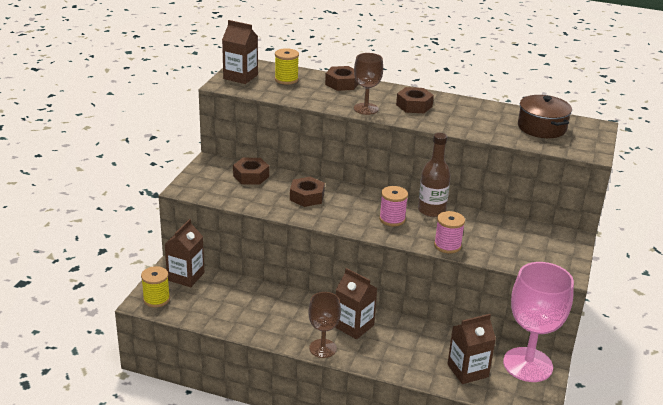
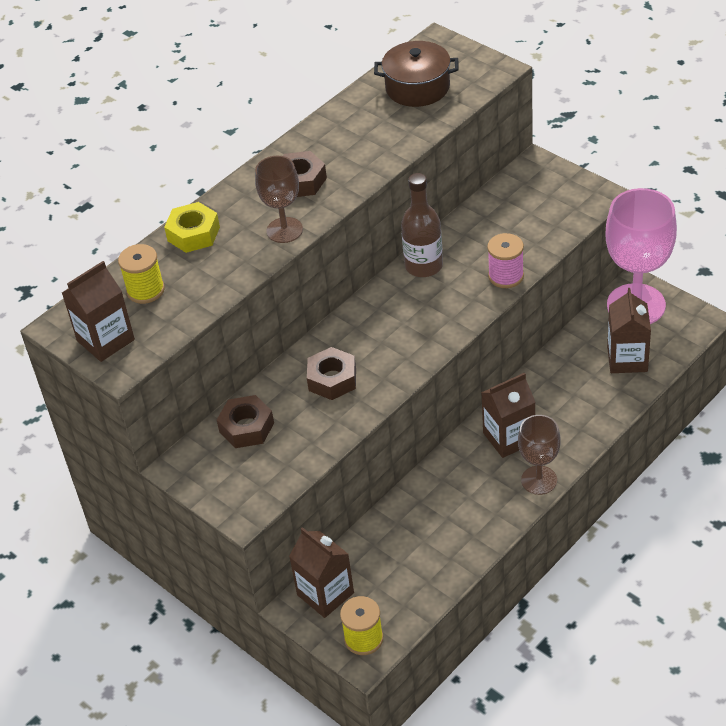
camera: 60 degrees left, 15 degrees up
brown nut [325,66,358,91] -> yellow nut [164,202,220,253]
pink spool [379,186,408,226] -> none

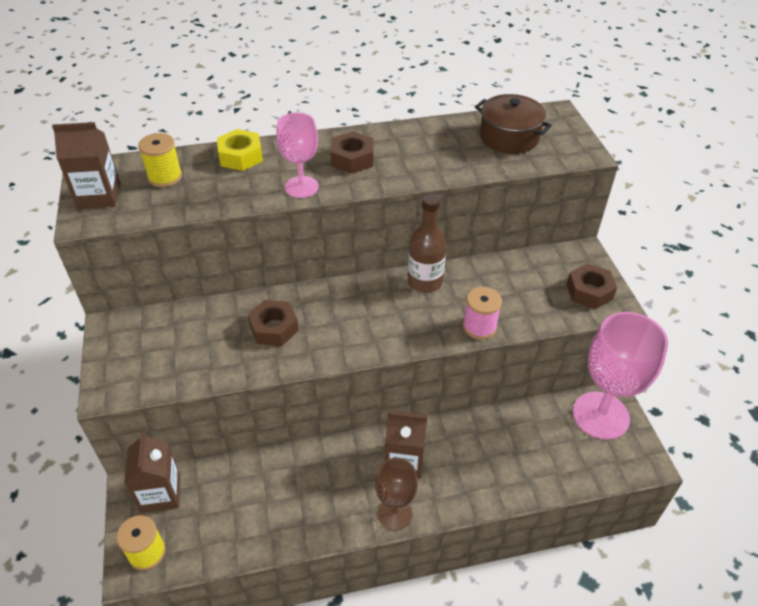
camera: 30 degrees right, 0 degrees up
brown nut [217,395,274,448] -> brown nut moved to [567,263,617,309]
brown goblet [255,156,303,243] -> pink goblet [276,112,319,198]
brown carton [607,288,651,373] -> none

